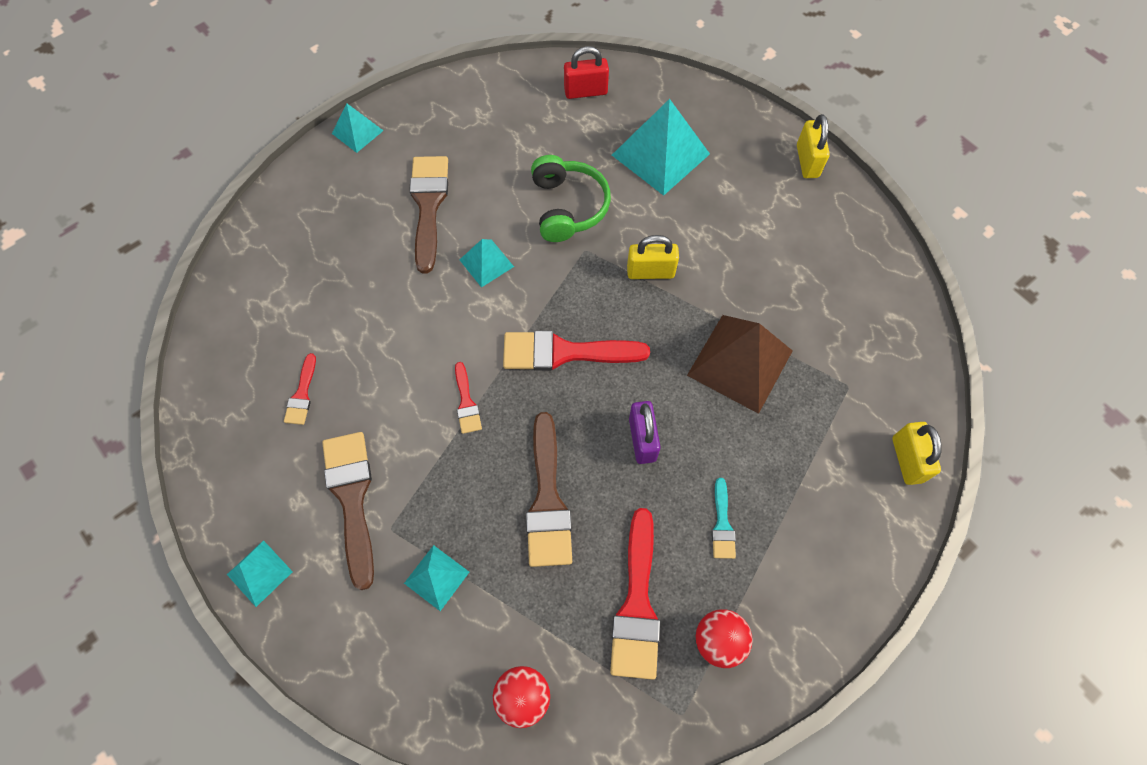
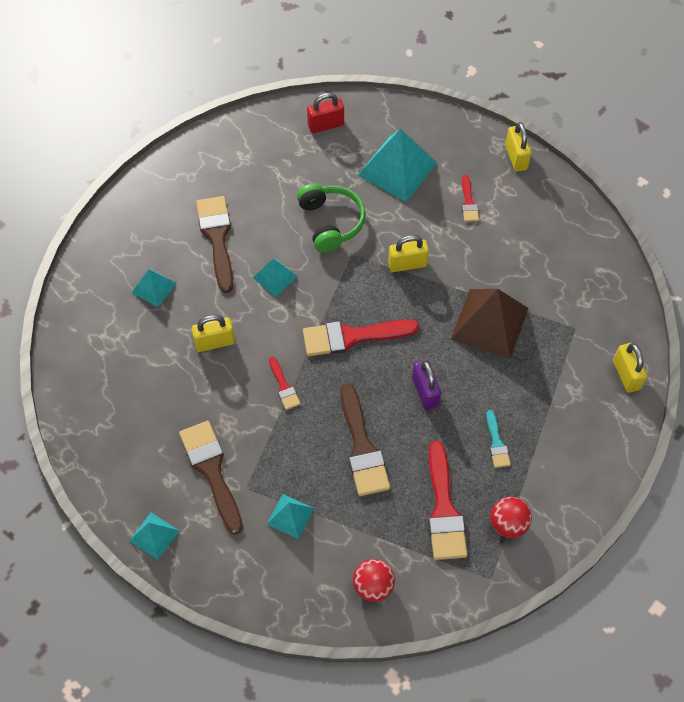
camera: 10 degrees left, 5 degrees down
red brush [284,353,316,425] -> red brush moved to [462,175,479,222]
turquoise pyramid [332,104,384,153] -> turquoise pyramid moved to [132,269,176,307]
none -> yellow padlock [192,315,235,352]

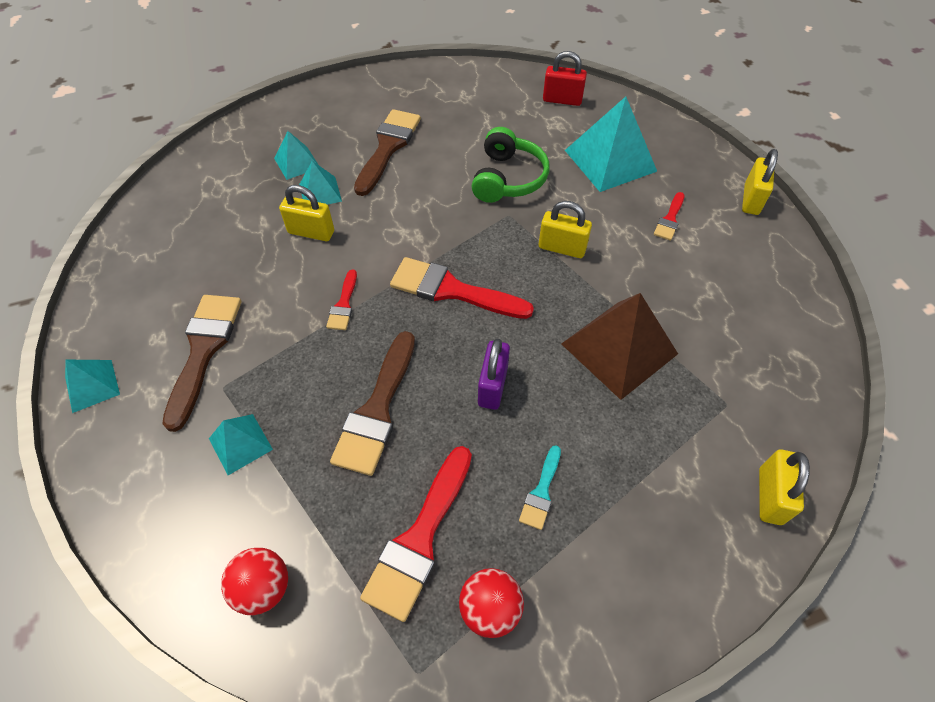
camera: 30 degrees right, 5 degrees down
turquoise pyramid [253,258,298,297] -> turquoise pyramid moved to [299,161,342,205]

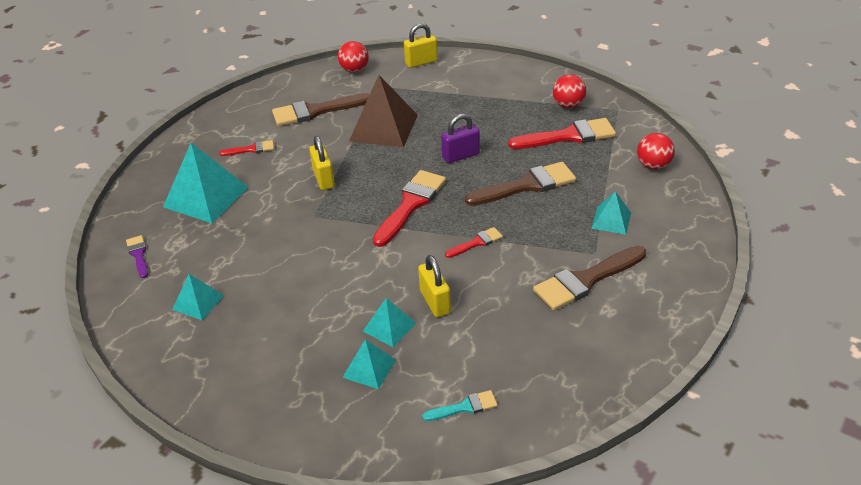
camera: 125 degrees left, 15 degrees down
turquoise pyramid [65,360,120,413] -> turquoise pyramid moved to [172,274,224,320]
brown brush [354,109,421,196] -> brown brush moved to [272,93,370,126]
red brush [390,257,534,319] -> red brush turned 135 degrees counterclockwise [373,170,446,247]
green headphones [472,127,549,203] -> none
turquoise brush [519,445,561,530] -> turquoise brush moved to [422,390,498,421]
red padlock [543,51,587,106] -> purple brush [126,235,148,278]
yellow padlock [742,149,778,215] -> none
none -> red ball [338,41,369,73]

